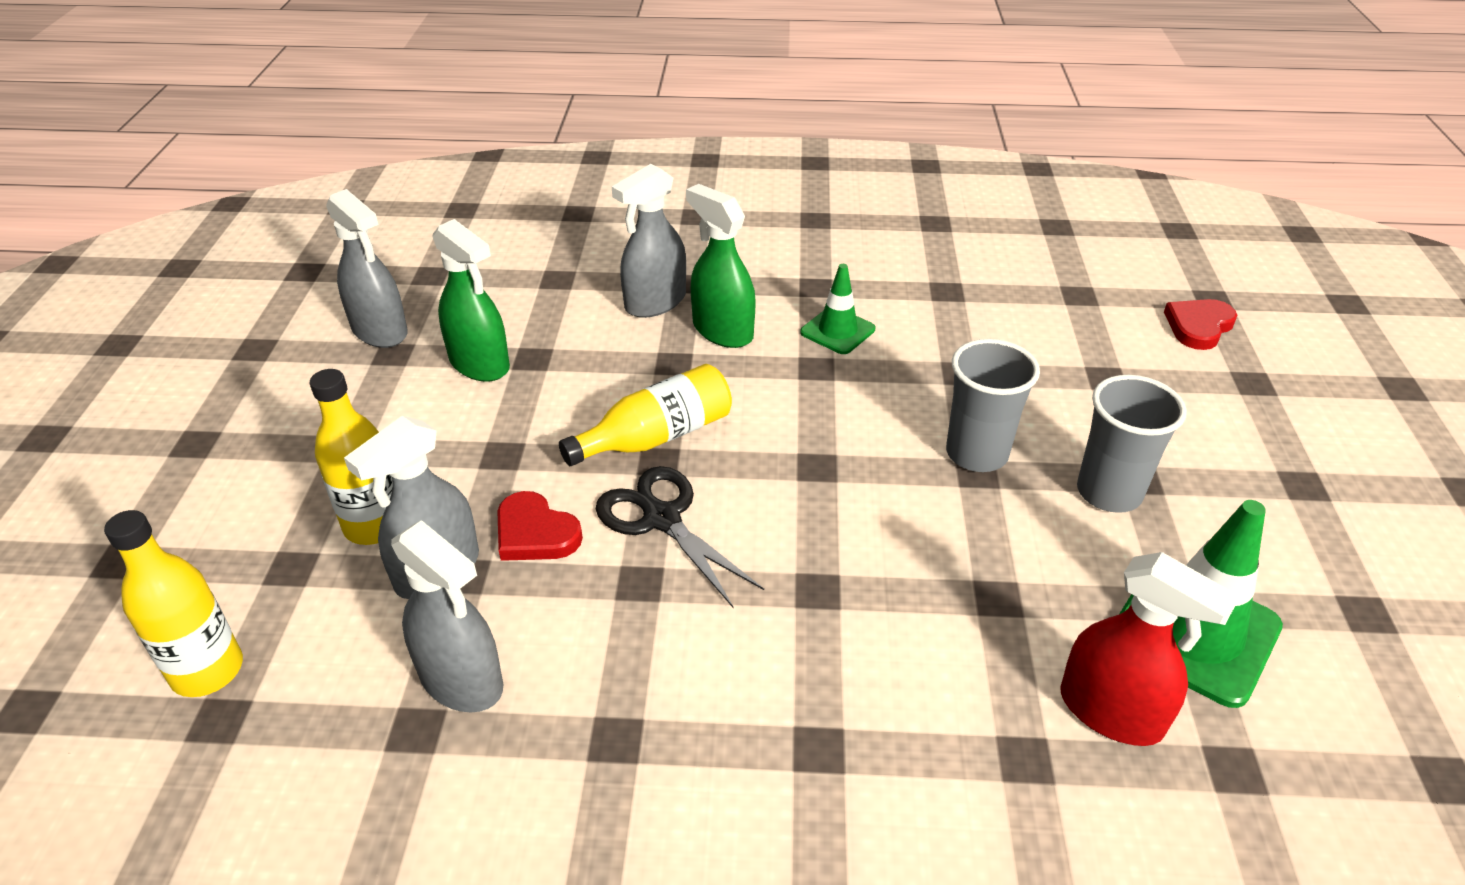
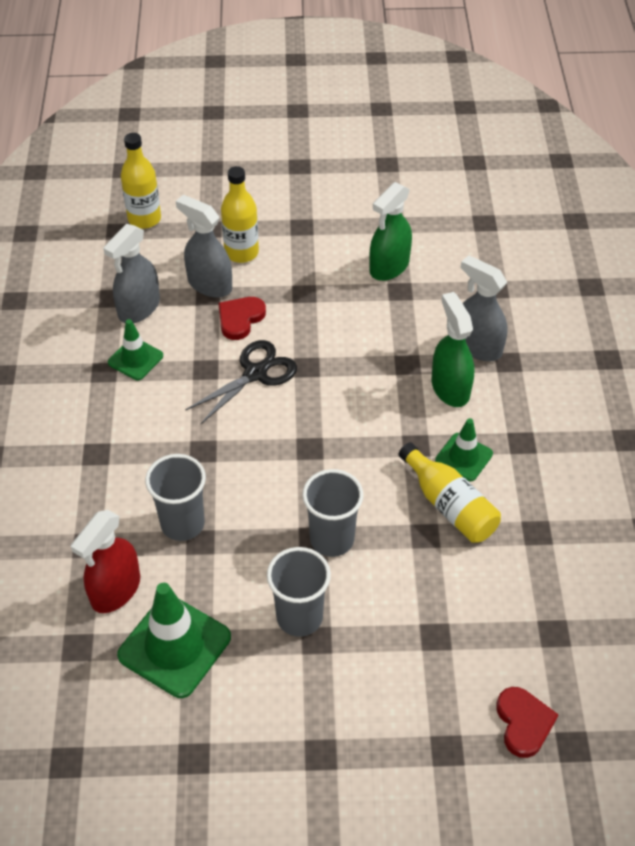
camera: 85 degrees right, 10 degrees up
grey spray bottle [326,189,408,348] -> none
yellow bottle [559,364,732,466] -> yellow bottle moved to [399,442,501,543]
green spray bottle [686,184,756,348] -> green spray bottle turned 60 degrees counterclockwise [432,292,474,407]
red heart [1164,299,1237,350] -> red heart turned 45 degrees clockwise [496,687,559,758]
none -> green traffic cone [108,319,163,380]
none -> grey cup [145,454,206,541]

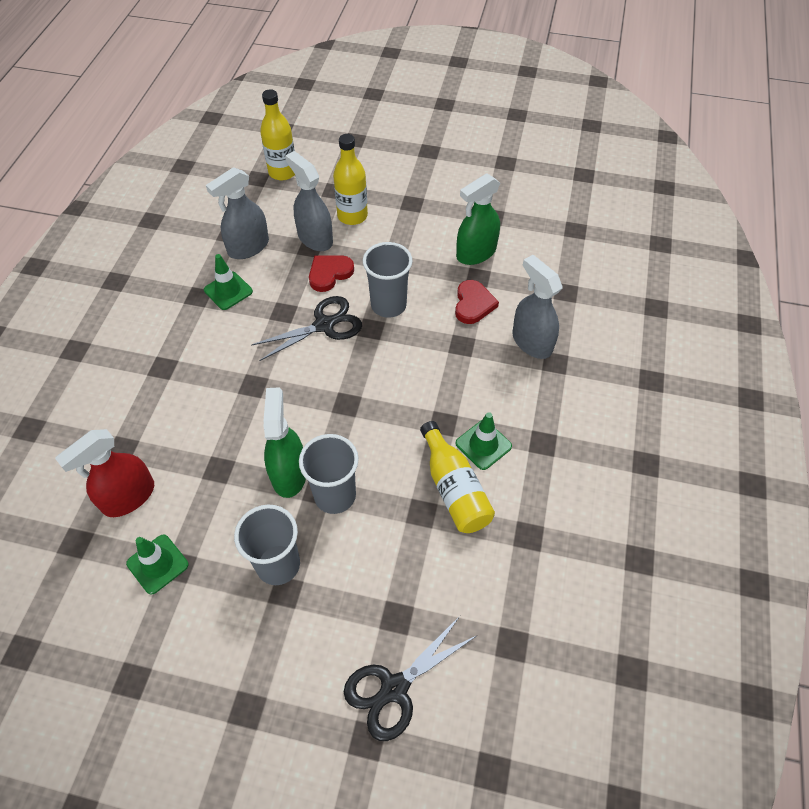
camera: 15 degrees right, 5 degrees up
green traffic cone [117,583,231,698] -> green traffic cone [126,534,189,595], size x0.58
grey cup [145,454,206,541] -> grey cup moved to [363,242,413,318]
green spray bottle [432,292,474,407] -> green spray bottle moved to [263,387,306,498]
red heart [496,687,559,758] -> red heart moved to [455,280,499,324]
none -> black scissors [344,616,478,741]

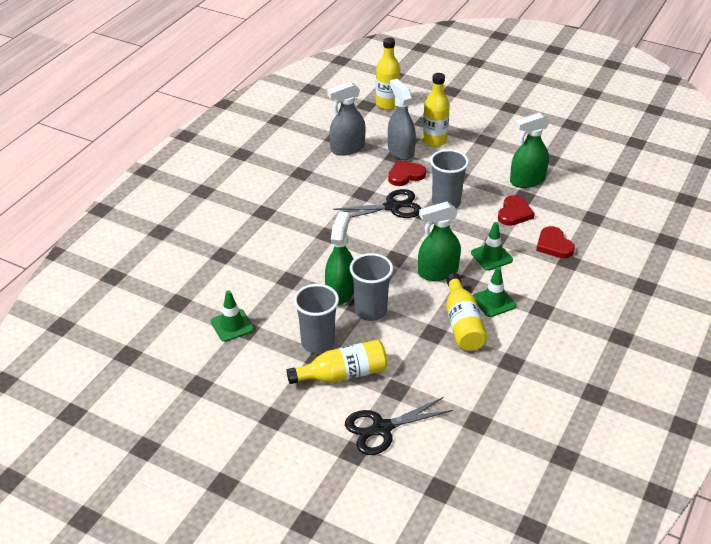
camera: 15 degrees right, 15 degrees down
red spray bottle [55,429,154,517] -> none
green traffic cone [204,254,253,310] -> green traffic cone moved to [471,222,513,271]
grey spray bottle [512,255,562,359] -> red heart [536,226,575,258]
none -> yellow bottle [286,340,388,384]
none -> green spray bottle [418,202,461,281]

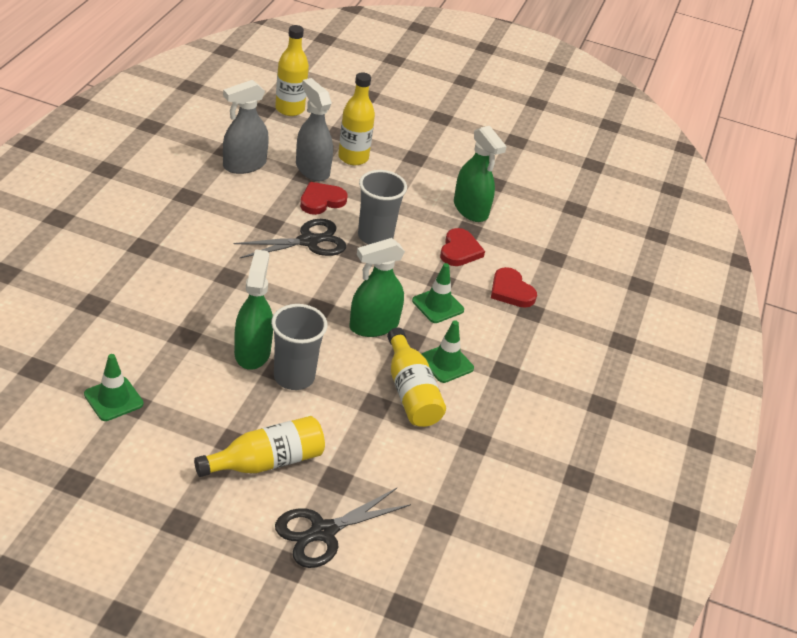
camera: 15 degrees left, 0 degrees up
grey cup [294,284,339,353] -> none
green spray bottle [510,113,549,188] -> green spray bottle turned 90 degrees counterclockwise [454,126,507,222]

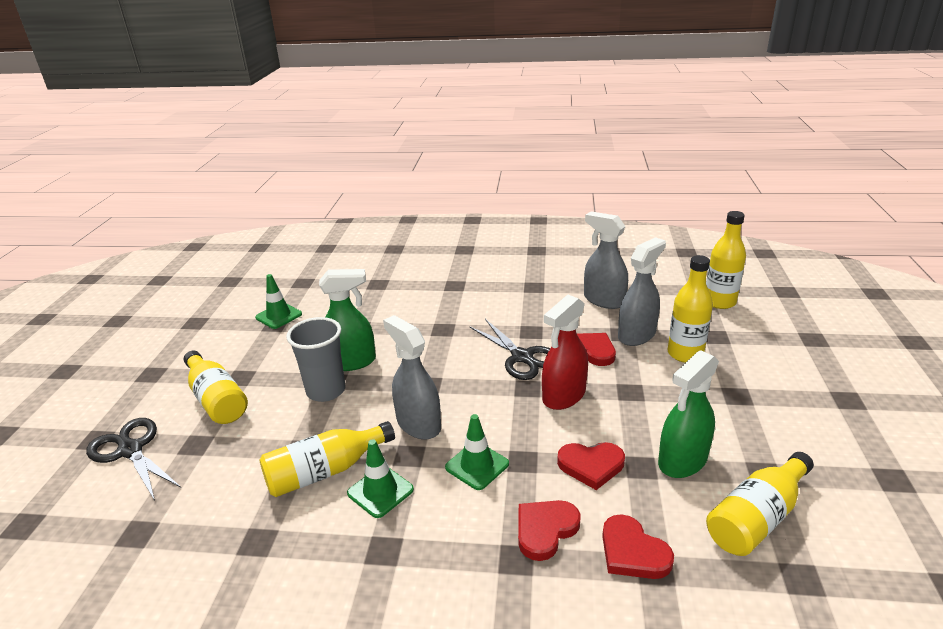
camera: 85 degrees right, 10 degrees down
green spray bottle [349,238,405,337] -> grey spray bottle [383,315,441,440]
grey cup [358,170,407,245] -> red spray bottle [542,295,588,410]
none -> red heart [602,514,674,579]
none -> yellow bottle [706,452,814,556]

